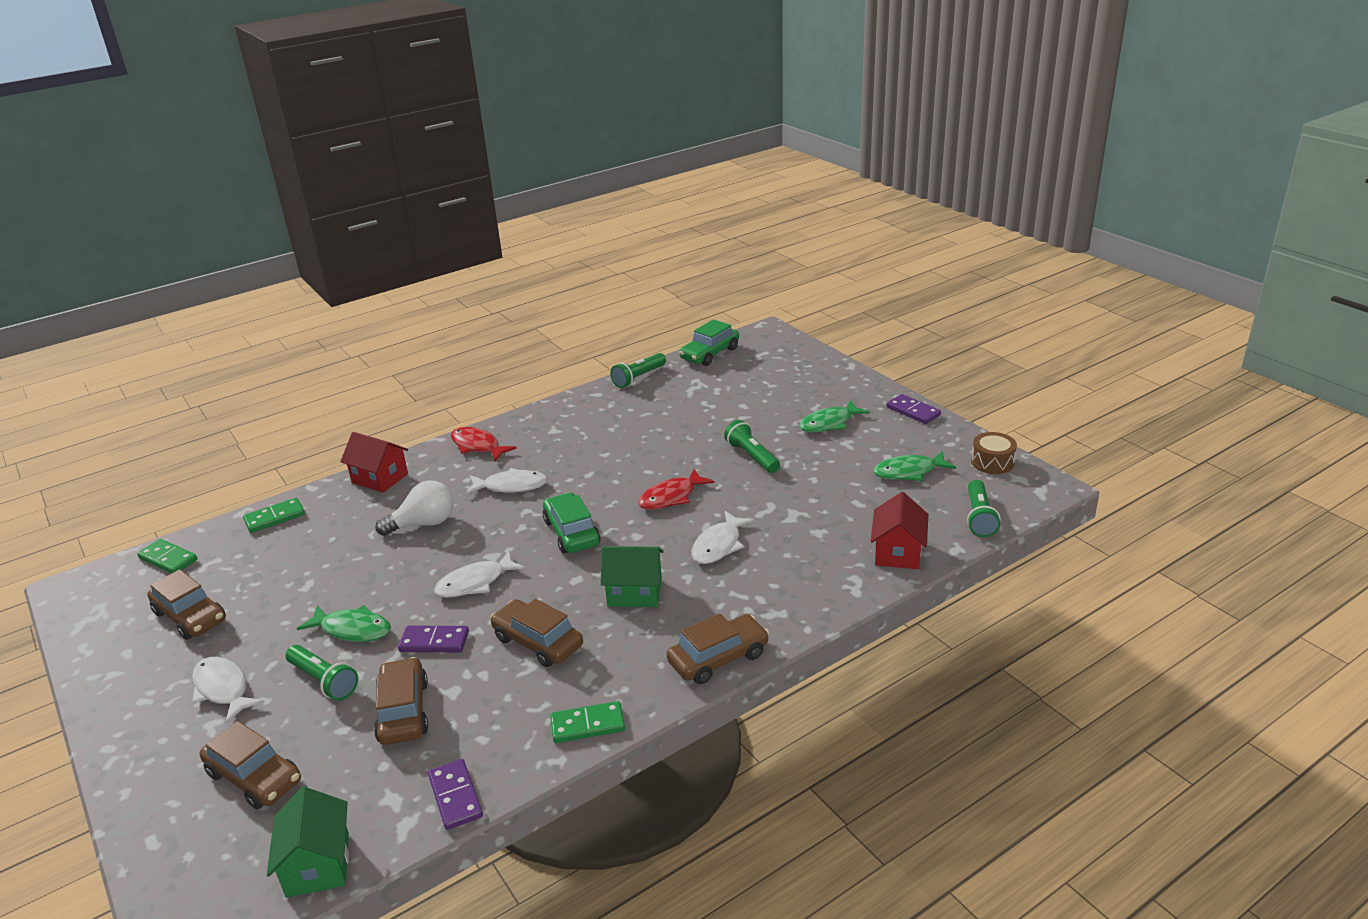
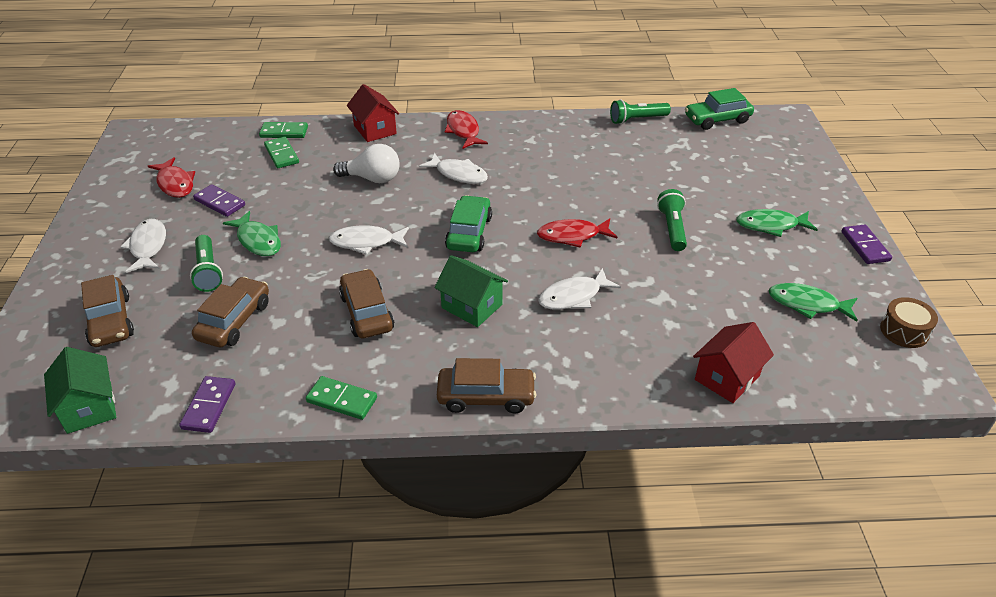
camera: 30 degrees right, 10 degrees up
green domino [137,539,197,574] -> green domino moved to [264,137,299,168]
brown car [147,569,226,640] -> red fish [148,157,195,198]
green house [267,787,349,898] -> green house turned 45 degrees counterclockwise [44,347,116,434]
purple domino [398,626,469,652] -> purple domino moved to [193,184,245,217]
green flashlight [967,480,1001,537] -> none

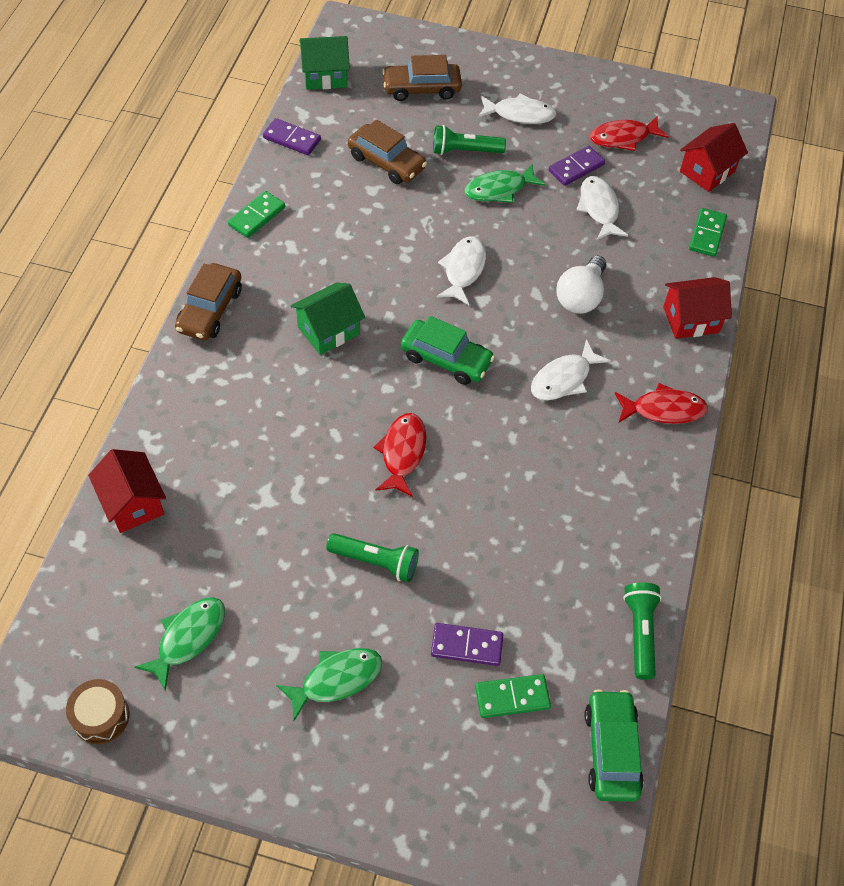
camera: 105 degrees right, 15 degrees up
green domino [264,137,299,168] -> green domino moved to [475,674,551,718]
brown car [339,269,394,338] -> none
white fish [538,268,621,310] -> white fish moved to [576,176,628,240]
green fish [736,209,818,237] -> green fish turned 45 degrees clockwise [276,648,382,721]
purple domino [841,225,892,264] -> purple domino moved to [431,623,503,666]
none -> red house [680,123,748,192]

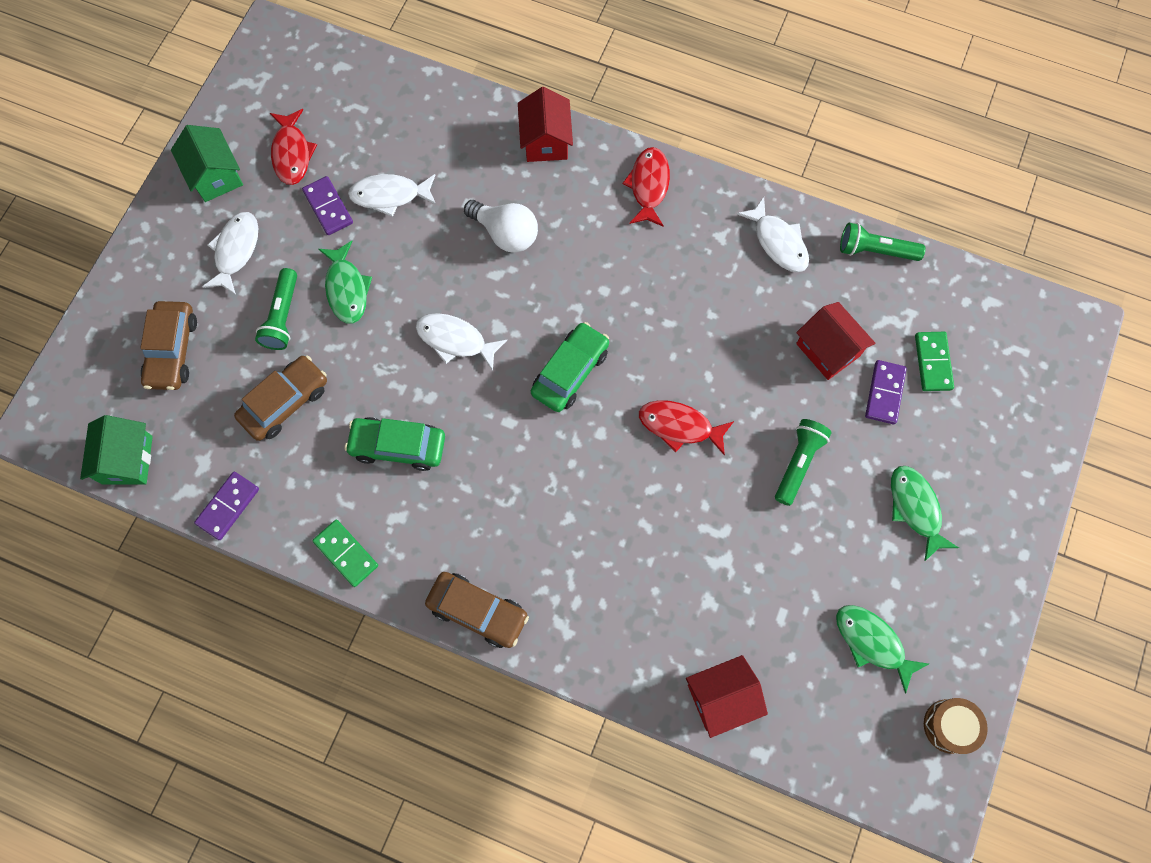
camera: 80 degrees left, 15 degrees up
green house [291,282,365,355] -> green house moved to [171,125,243,202]
white fish [531,339,611,400] -> white fish moved to [737,197,809,272]
green car [585,689,644,802] -> green car moved to [345,417,445,471]
red house [680,123,748,192] -> red house moved to [796,302,875,380]
green domino [689,208,727,257] -> none

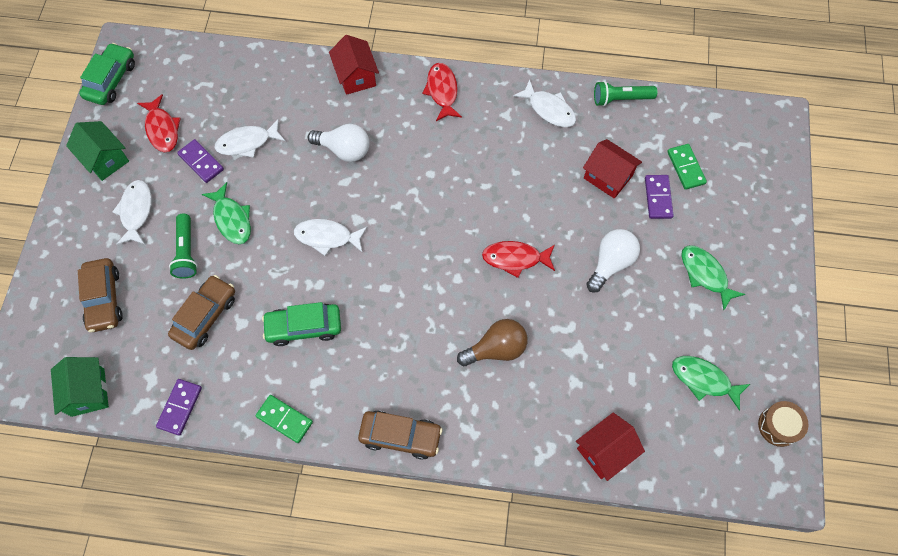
camera: 15 degrees left, 5 degrees down
green car [531,322,609,412] -> green car moved to [79,43,135,105]
green flashlight [775,419,832,506] -> white light bulb [586,229,640,293]
none -> brown light bulb [457,319,528,366]

